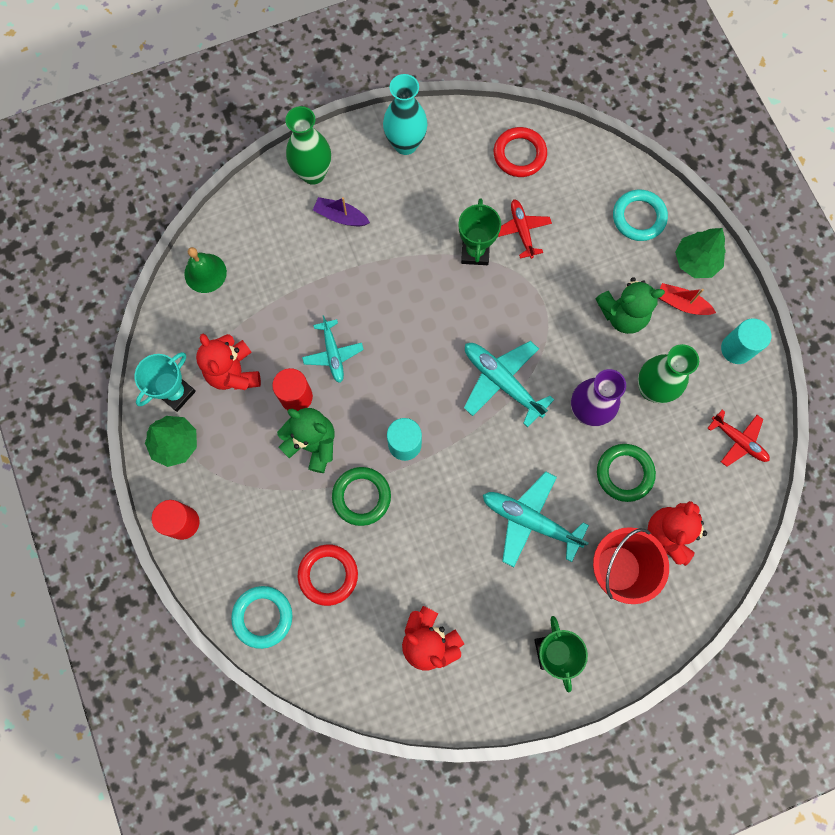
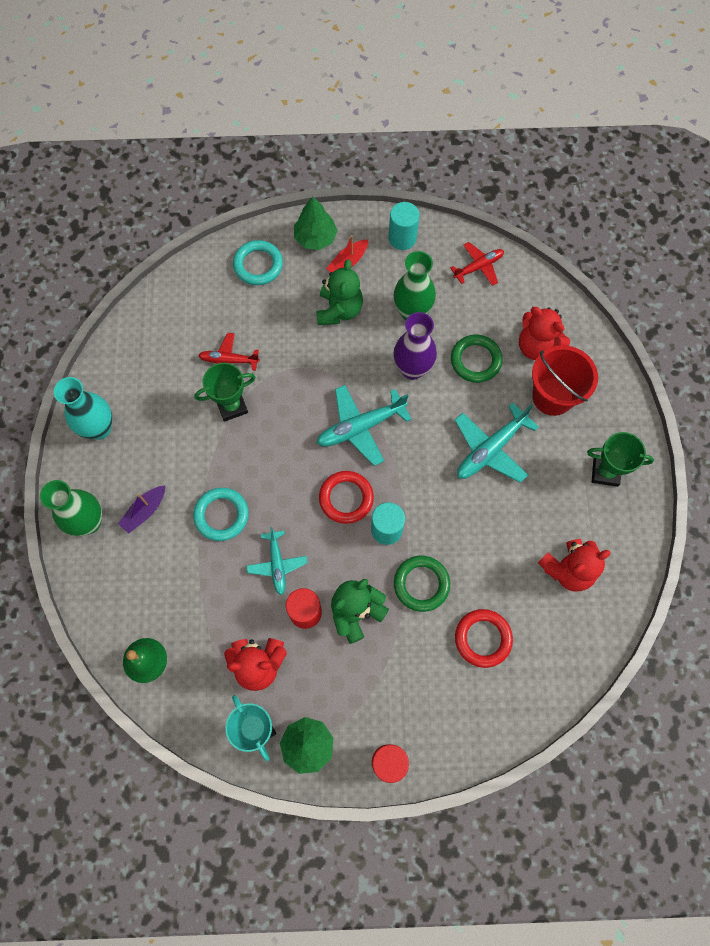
camera: 70 degrees left, 5 degrees down
turquoise ring [231,586,293,649] -> turquoise ring moved to [193,488,249,541]
turquoise plane [302,315,364,383] -> turquoise plane turned 75 degrees clockwise [246,527,308,595]
green trophy [459,198,501,265] -> green trophy turned 45 degrees counterclockwise [194,363,256,422]
red ring [494,127,547,177] -> red ring moved to [319,471,374,524]

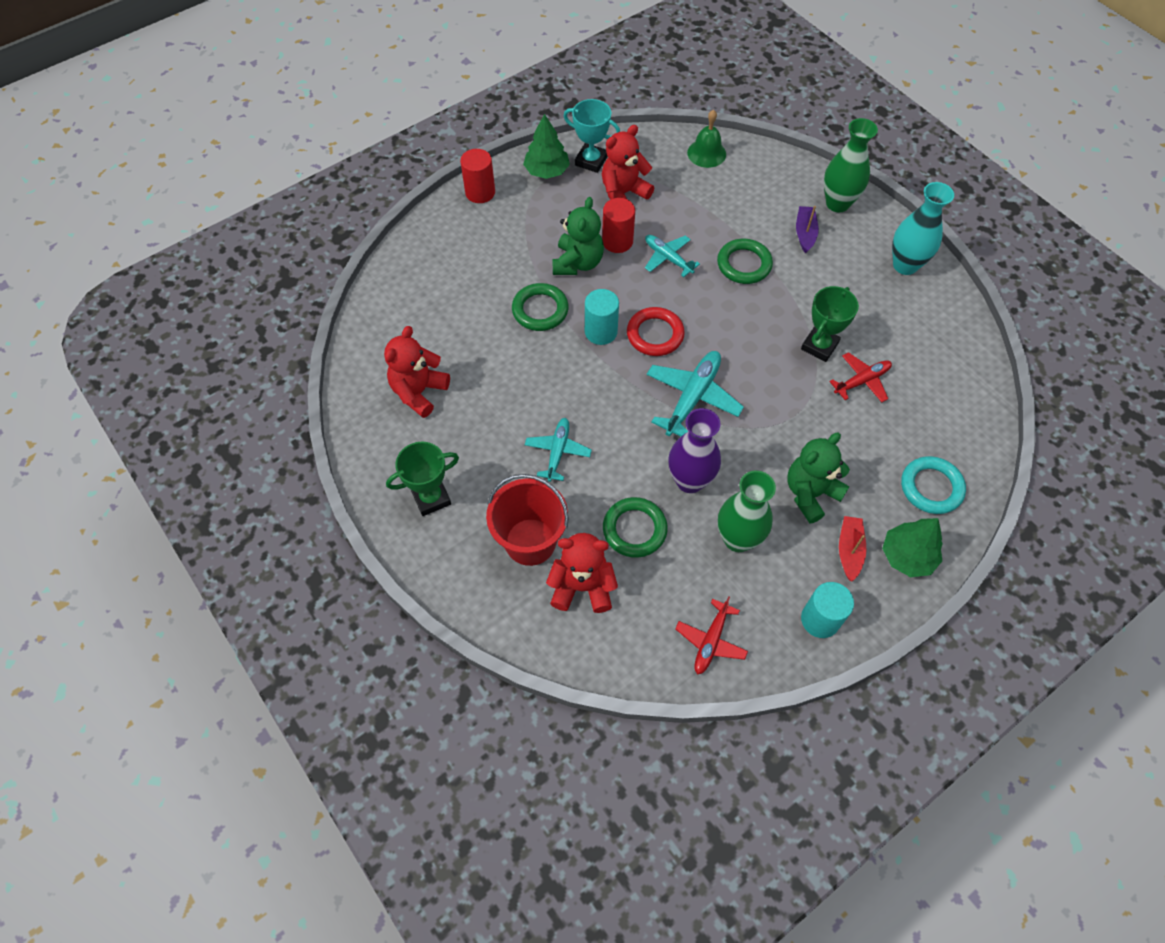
camera: 145 degrees right, 10 degrees down
turquoise ring [193,488,249,541] -> green ring [717,239,773,284]
green teddy bear [316,259,363,325] -> green teddy bear turned 75 degrees clockwise [787,433,850,524]
turquoise plane [455,403,539,483] -> turquoise plane [525,418,592,482], size x0.64
red ring [455,609,513,668] -> none

